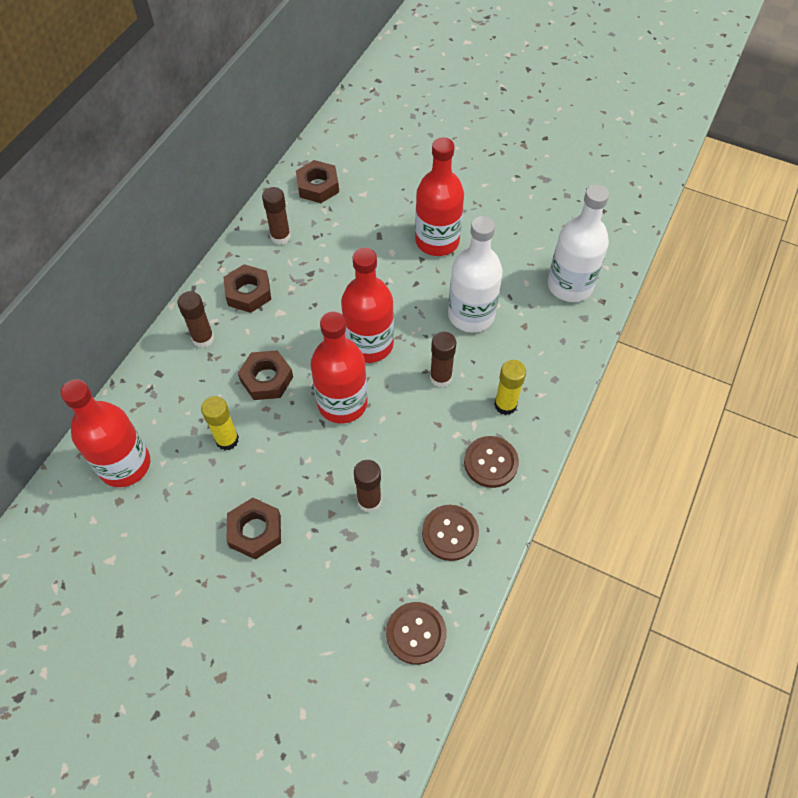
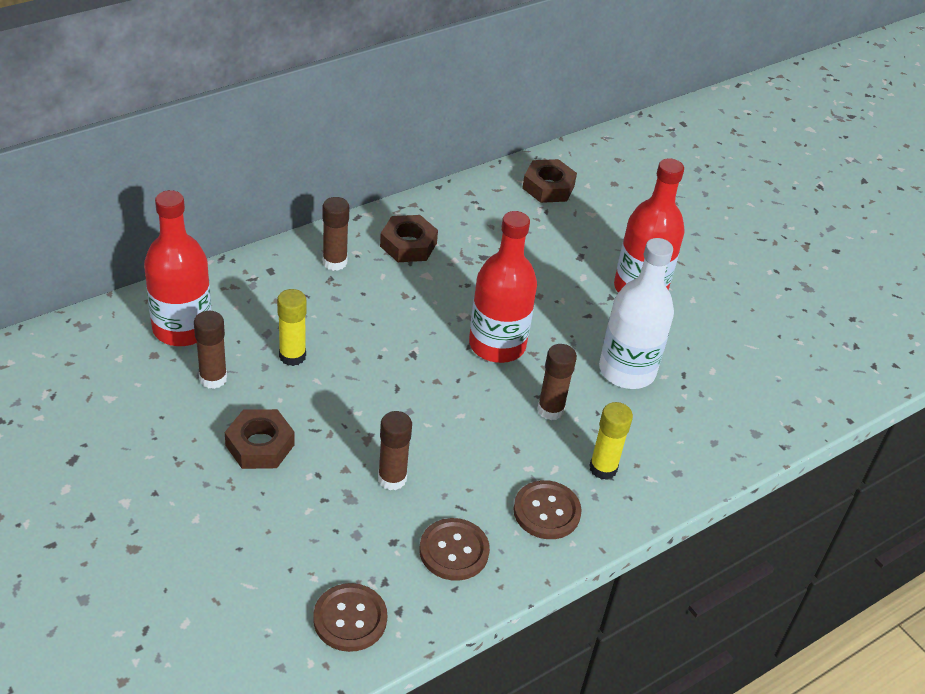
camera: 25 degrees right, 15 degrees down
brown nut [238,350,293,400] -> none
brown glue stick [262,187,291,245] -> brown glue stick moved to [194,311,227,389]
red bottle [310,312,368,424] -> none
white bottle [548,185,609,302] -> none

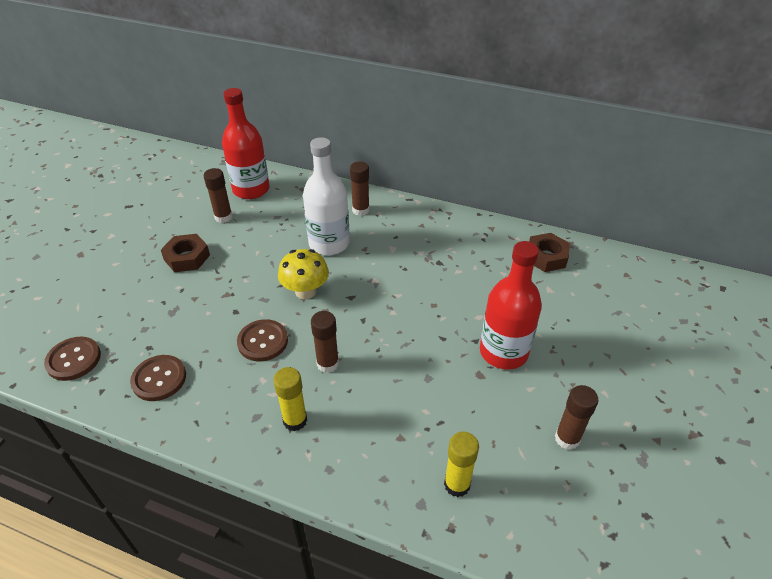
camera: 60 degrees right, 0 degrees up
yellow glue stick [277,289,307,366] -> yellow glue stick moved to [444,432,479,497]
brown glue stick [378,411,412,490] -> brown glue stick moved to [555,385,599,450]
brown nut [380,215,438,262] -> none
red bottle [469,211,537,363] -> none
brown button [513,480,582,539] -> brown button moved to [237,319,288,361]
white bottle [599,238,674,389] -> white bottle moved to [303,137,350,255]
none -> yellow mushroom [278,249,329,299]

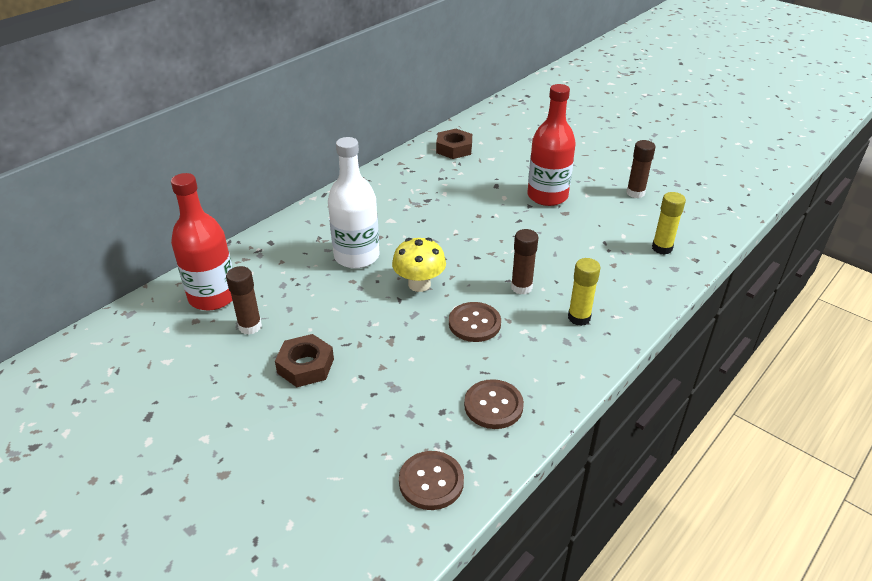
camera: 70 degrees left, 5 degrees down
brown glue stick [350,162,370,216] -> none

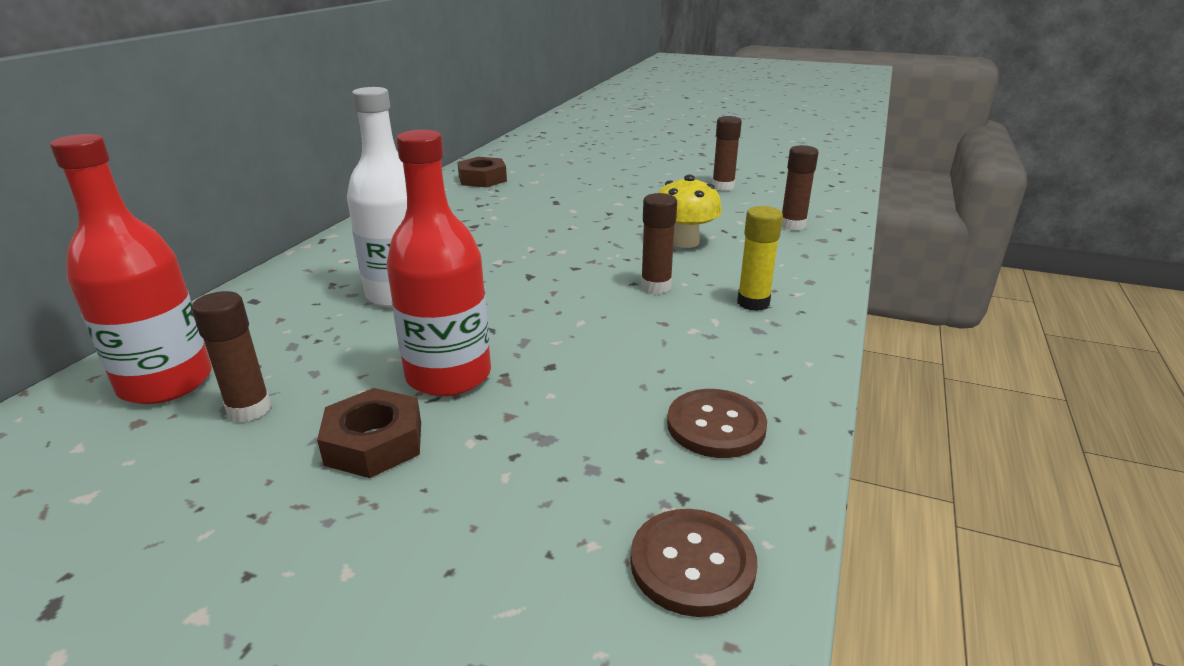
camera: 20 degrees left, 10 degrees down
yellow mushroom [392,238,446,292] -> yellow mushroom moved to [658,175,722,248]
brown button [449,302,501,342] -> none
red bottle [527,84,576,206] -> red bottle moved to [386,130,491,396]
yellow glue stick [652,192,686,255] -> brown glue stick [782,145,819,230]

